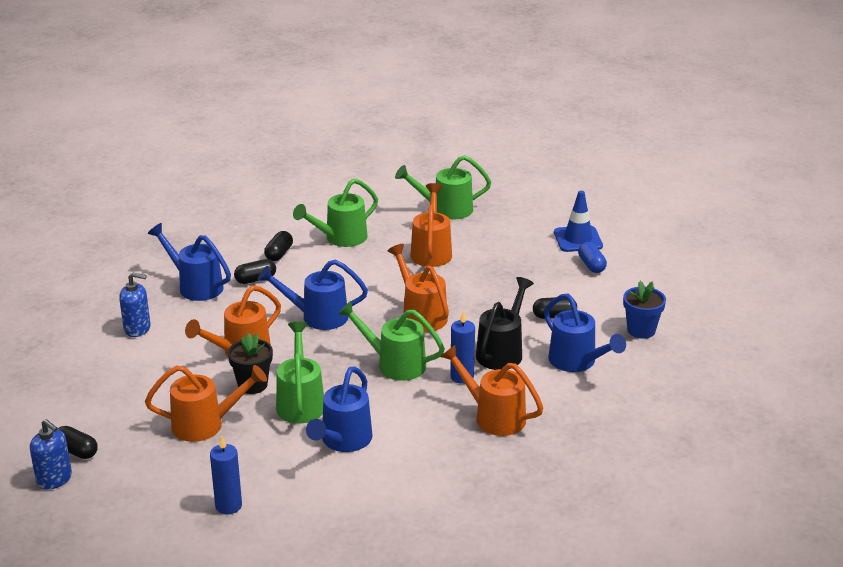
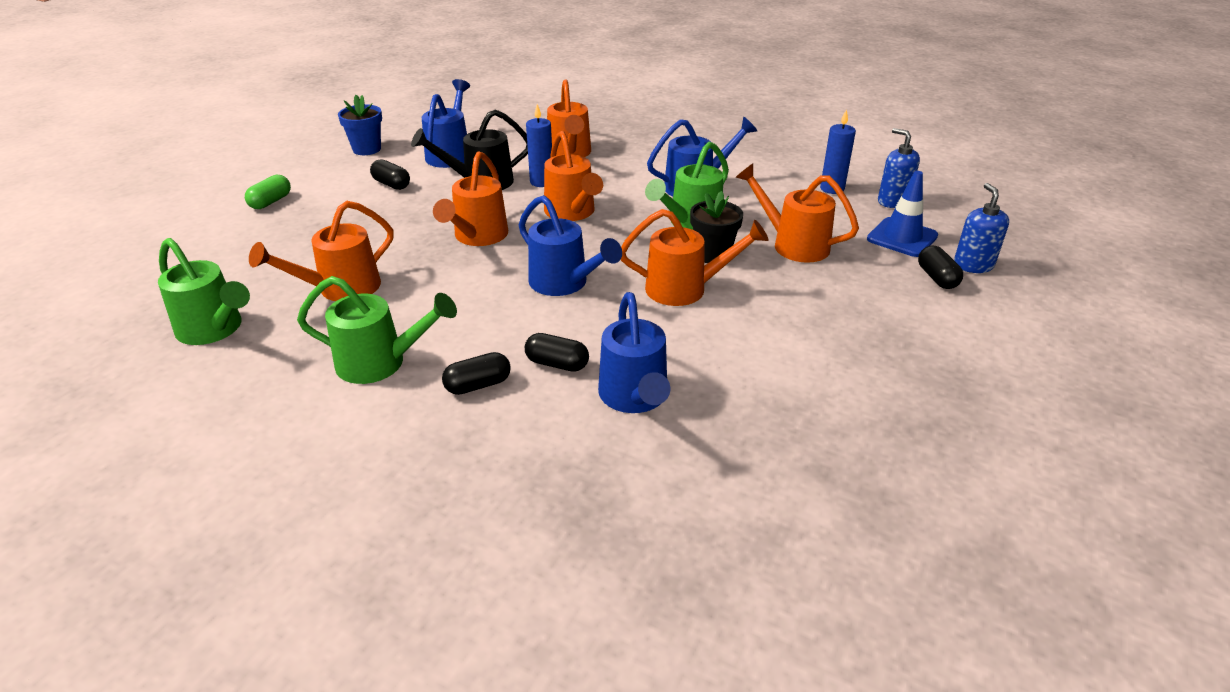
camera: 135 degrees left, 5 degrees up
blue soap dispenser [119,272,150,337] -> blue soap dispenser moved to [878,128,920,208]
green watering can [338,301,445,381] -> orange watering can [544,131,603,221]
blue traffic cone [554,191,603,252] -> blue traffic cone moved to [867,171,938,257]
blue capsule [578,242,607,273] -> green capsule [245,175,291,209]

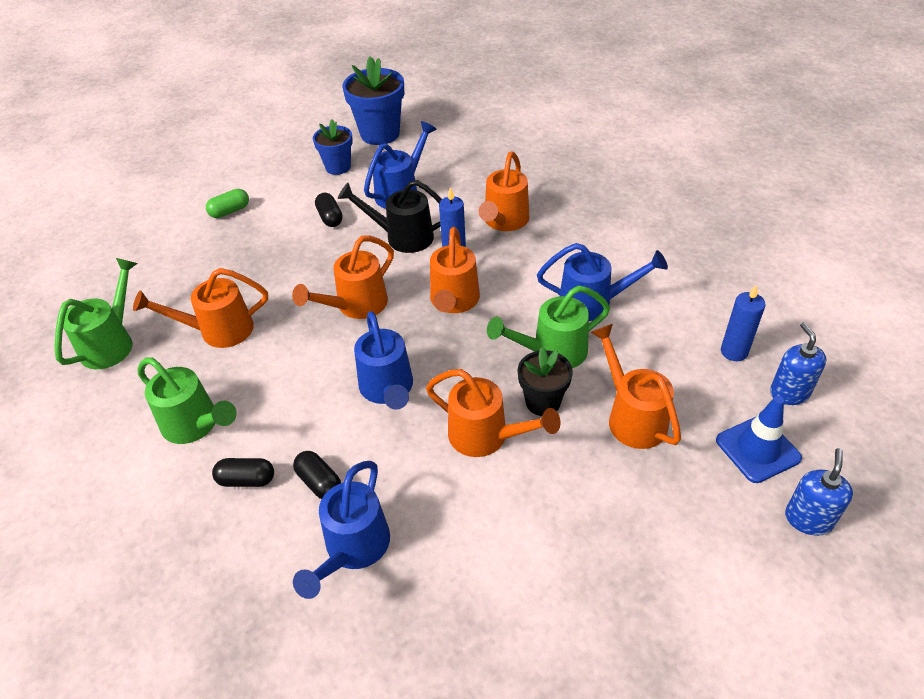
camera: 30 degrees right, 10 degrees up
green watering can [158,238,250,345] -> green watering can turned 135 degrees counterclockwise [54,258,138,369]
black capsule [918,246,963,289] -> none
none -> blue flower pot [342,56,404,145]

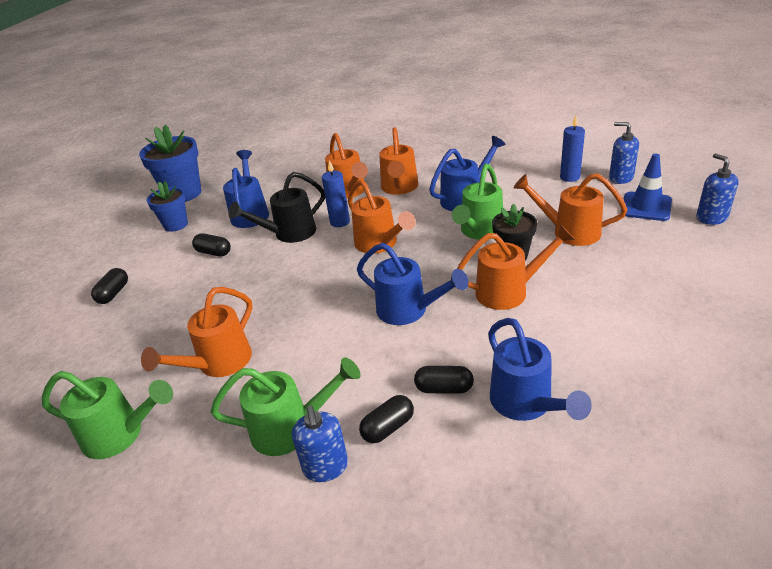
camera: 40 degrees left, 10 degrees down
green watering can [54,258,138,369] -> green watering can turned 120 degrees clockwise [42,371,173,459]
green capsule [206,189,249,218] -> black capsule [91,268,128,304]
orange watering can [292,235,394,319] -> orange watering can moved to [379,127,419,195]
none -> blue soap dispenser [292,406,348,482]

